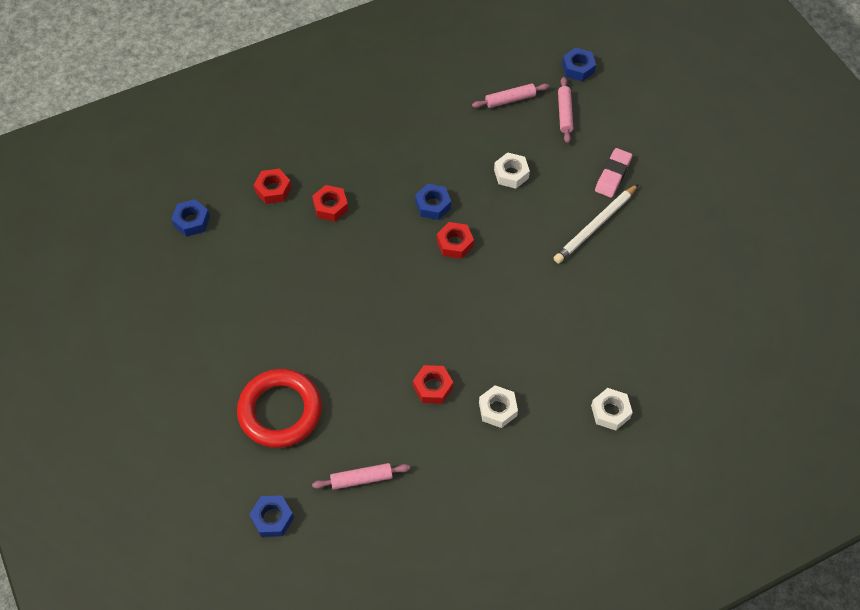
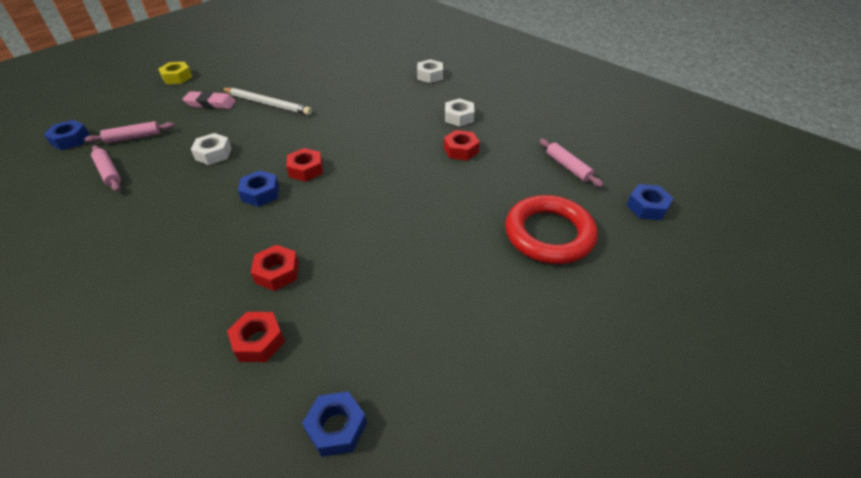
camera: 110 degrees left, 15 degrees down
none -> yellow nut [158,62,192,84]

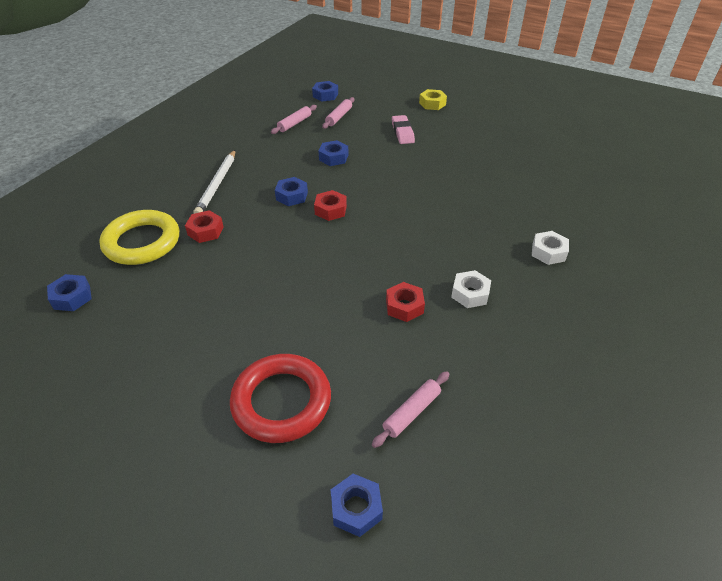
camera: 75 degrees right, 0 degrees up
pink rolling pin [84,121,175,143] -> pink rolling pin turned 60 degrees clockwise [322,97,355,129]
white nut [191,133,232,165] -> blue nut [319,140,348,166]
white pencil [221,88,312,115] -> white pencil moved to [193,150,235,214]
red nut [227,312,285,362] -> yellow ring [99,210,179,265]

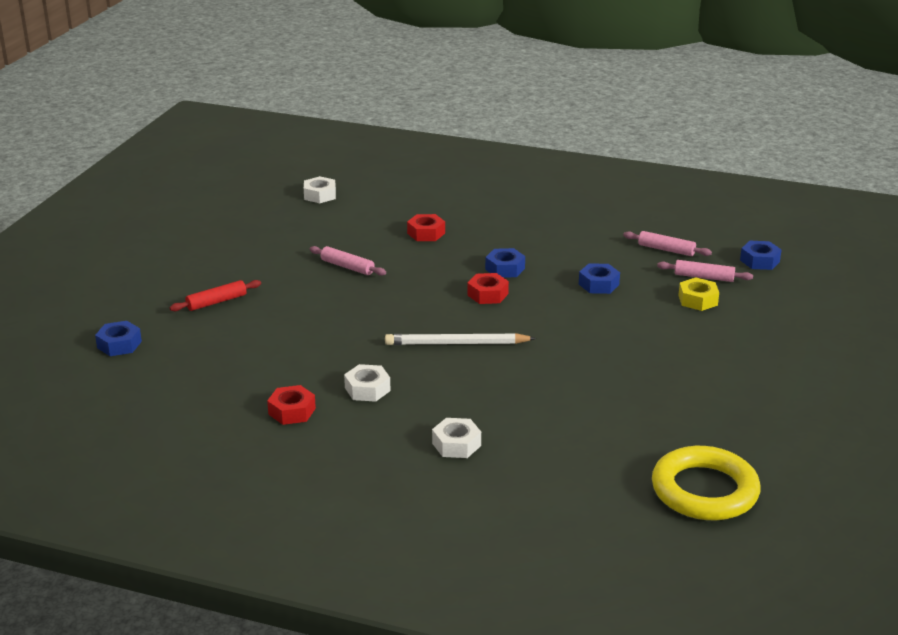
camera: 80 degrees right, 15 degrees down
blue nut [47,274,92,311] -> white nut [304,176,336,203]
yellow ring [99,210,179,265] -> yellow ring moved to [652,446,761,520]
white pencil [193,150,235,214] -> white pencil moved to [385,333,536,345]
red ring [230,354,331,443] -> red rolling pin [170,280,261,311]
pink rolling pin [372,371,449,448] -> pink rolling pin moved to [310,246,386,276]
red nut [386,282,425,322] -> red nut moved to [267,385,316,425]
pink eraser [392,115,415,144] -> none
yellow nut [419,89,447,110] -> yellow nut moved to [678,277,719,311]

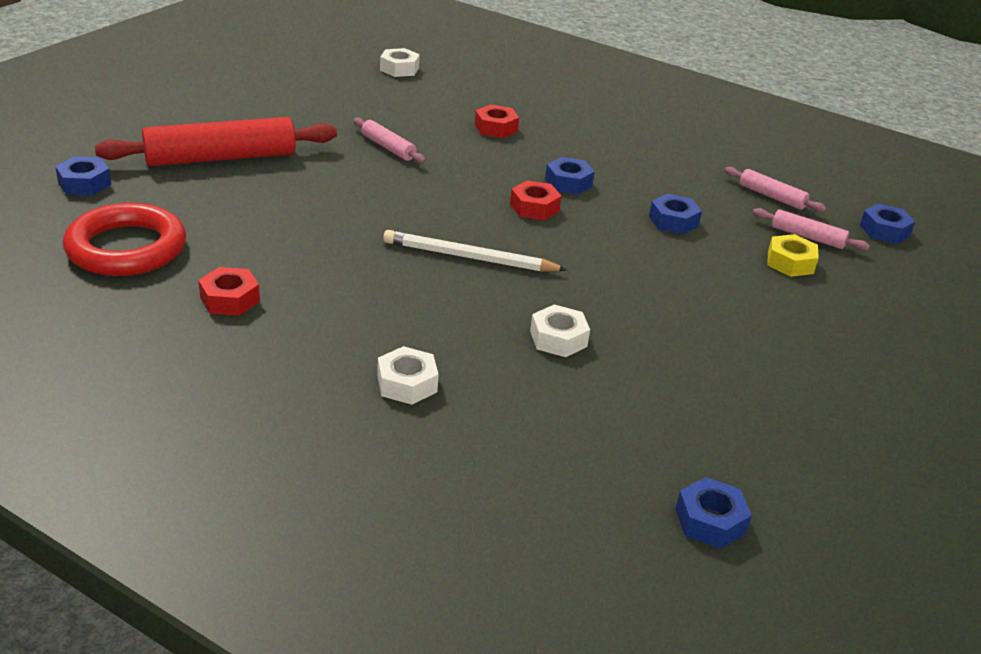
camera: 10 degrees right, 5 degrees up
red rolling pin [170,280,261,311] -> red rolling pin [95,117,337,166], size x2.04
white nut [344,364,391,402] -> white nut moved to [530,304,590,357]
yellow ring [652,446,761,520] -> blue nut [675,477,752,549]
none -> red ring [63,203,186,276]

